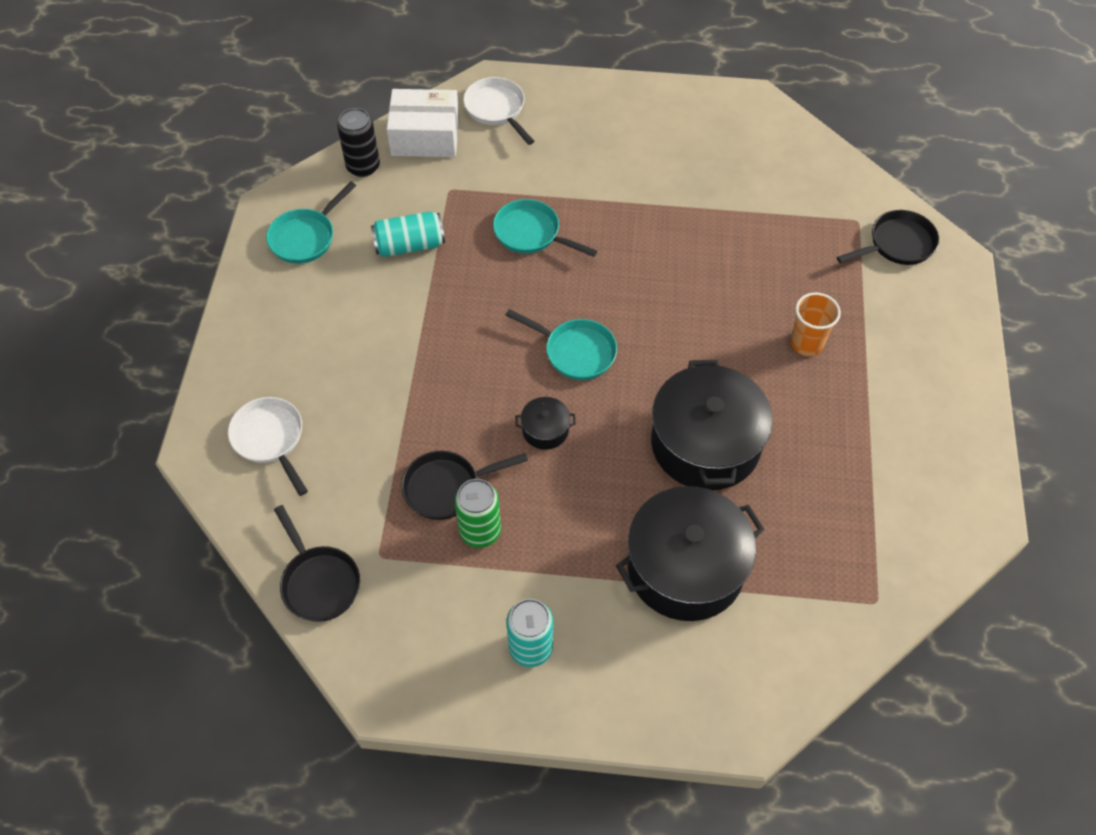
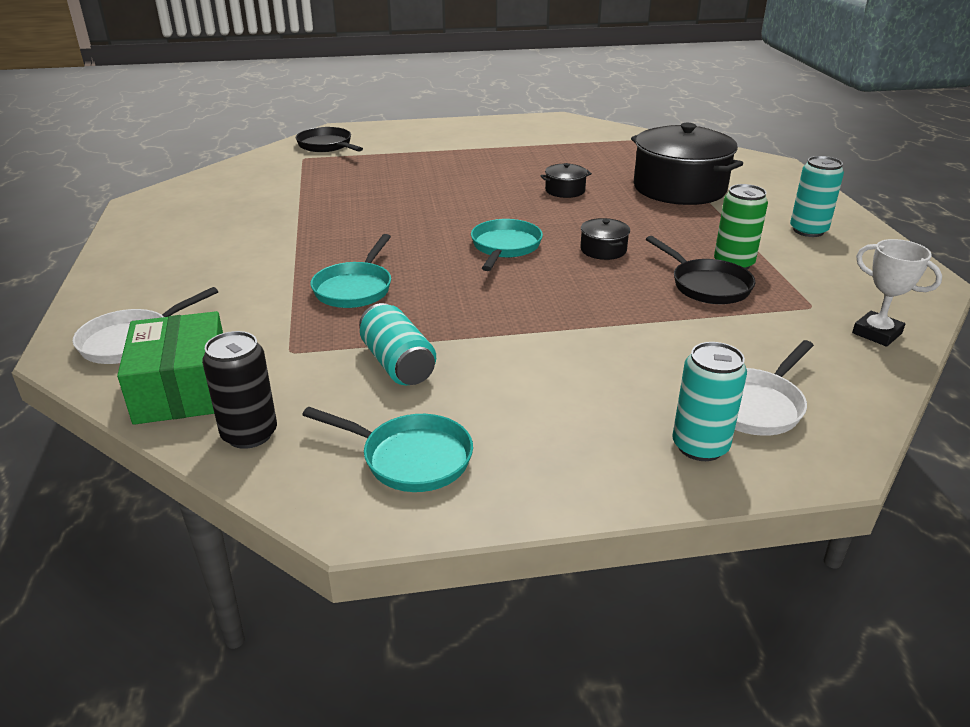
camera: 105 degrees left, 25 degrees down
black pan [274,505,360,622] -> white trophy [852,239,942,347]
white box [387,89,459,157] -> green box [117,311,223,425]
black pot [651,360,773,491] -> black pot [541,163,592,198], size x0.43
orange cup [791,293,841,356] -> none
none -> turquoise can [672,342,747,461]

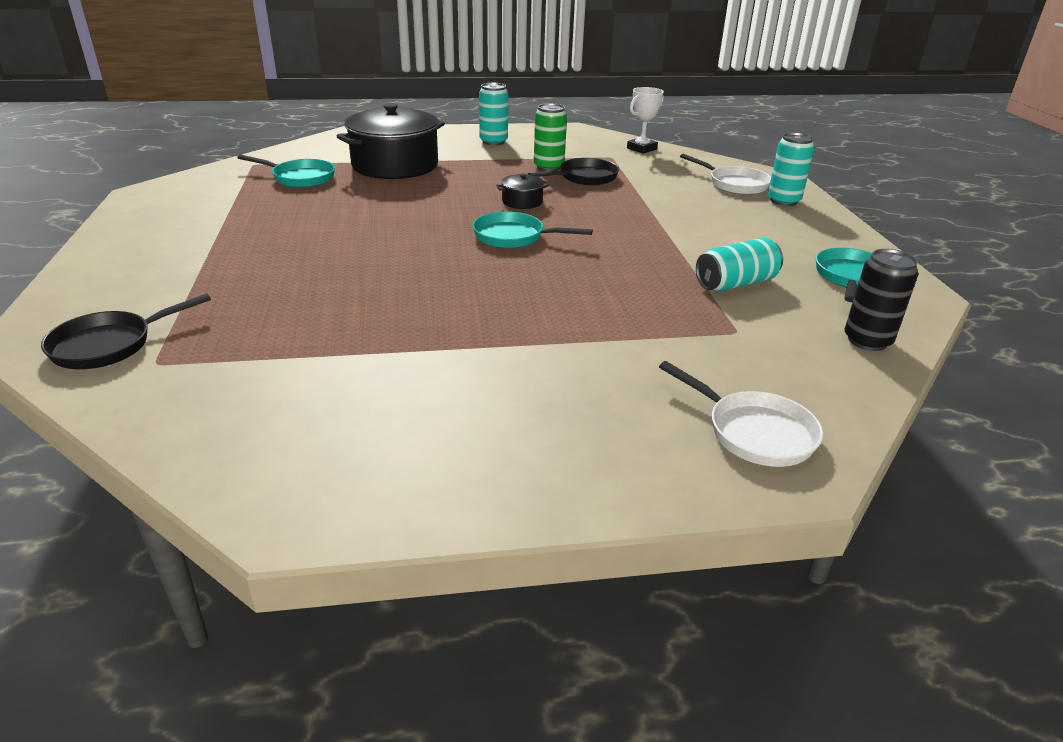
camera: 90 degrees left, 0 degrees up
green box [117,311,223,425] -> none
turquoise pan [310,234,391,308] -> turquoise pan moved to [237,154,335,188]
black pot [541,163,592,198] -> none

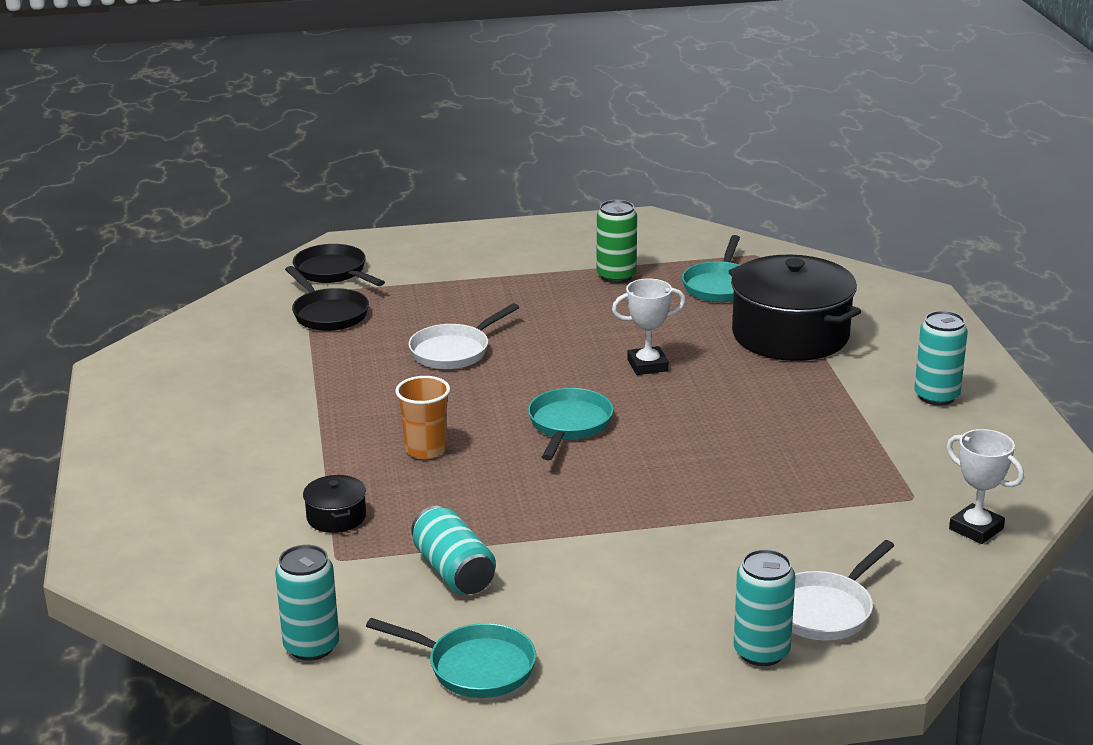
camera: 90 degrees right, 5 degrees down
black pot [496,174,549,209] -> black pot moved to [303,475,366,533]
black pan [528,158,619,185] -> black pan moved to [285,266,369,331]
green can [534,103,567,171] -> green can moved to [597,200,637,283]
white pan [659,361,823,467] -> white pan moved to [408,303,519,369]
black can [844,249,918,351] -> turquoise can [275,545,339,661]
none -> orange cup [395,376,450,459]
none -> white trophy [612,278,686,375]

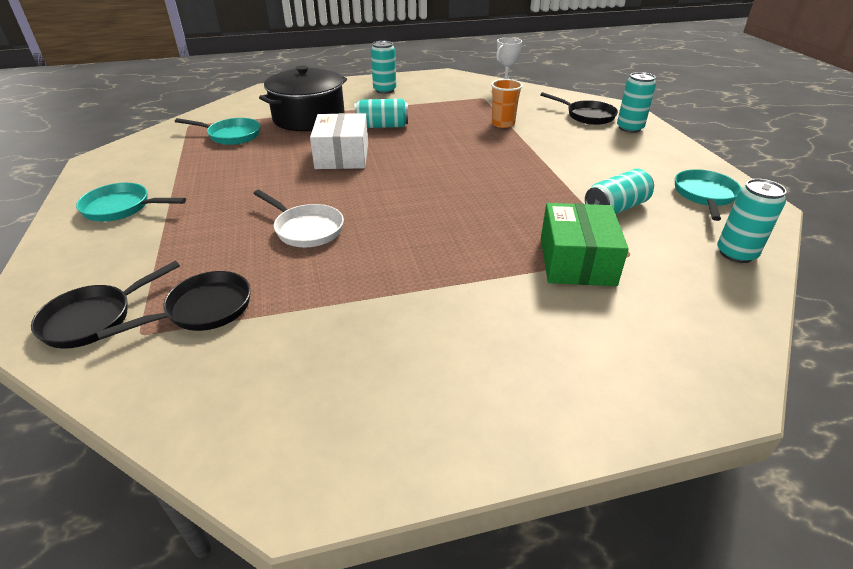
camera: 95 degrees left, 10 degrees up
black pot [303,475,366,533] -> green box [541,203,629,286]
orange cup [395,376,450,459] -> orange cup moved to [491,79,523,128]
turquoise pan [528,388,613,460] -> turquoise pan moved to [76,183,186,222]
green can [597,200,637,283] -> none
white trophy [612,278,686,375] -> white box [310,113,368,169]
white pan [792,540,894,641] -> black pan [540,92,618,125]
none -> turquoise can [355,99,408,128]

